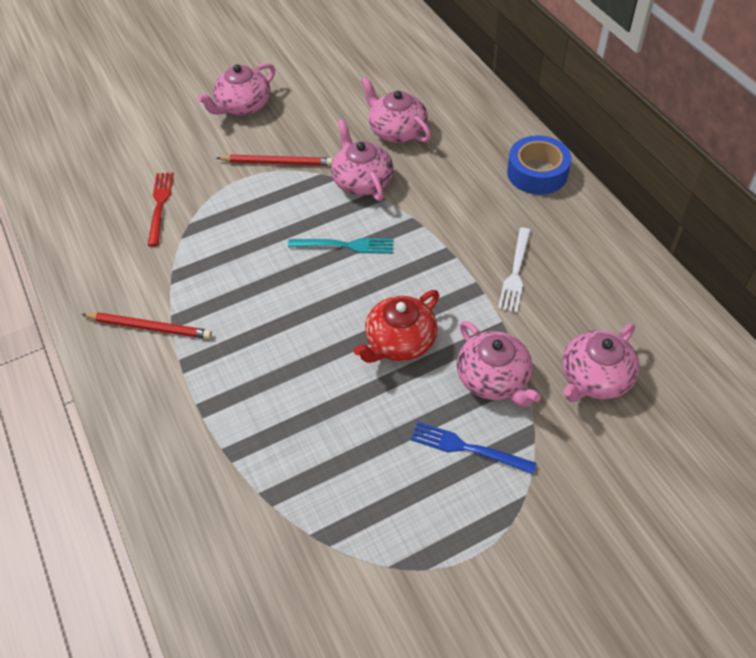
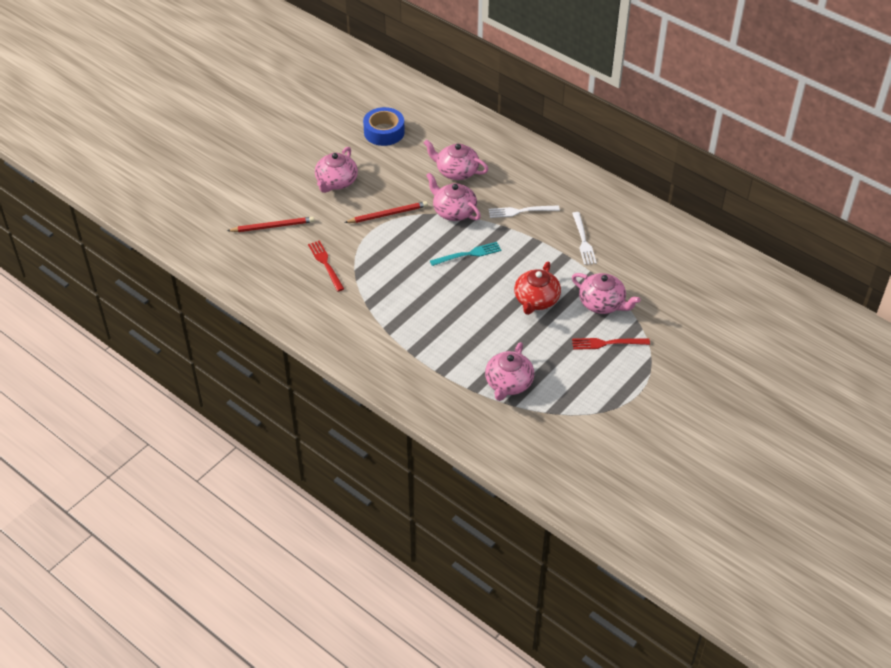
camera: 25 degrees left, 5 degrees down
red pencil [81,312,212,339] -> red pencil moved to [227,217,315,232]
blue fork [411,422,537,474] -> red fork [572,338,650,350]
blue tape [507,135,571,195] -> blue tape moved to [363,107,405,146]
pink teapot [562,324,640,402] -> pink teapot moved to [485,342,534,401]
none -> white fork [489,205,560,218]

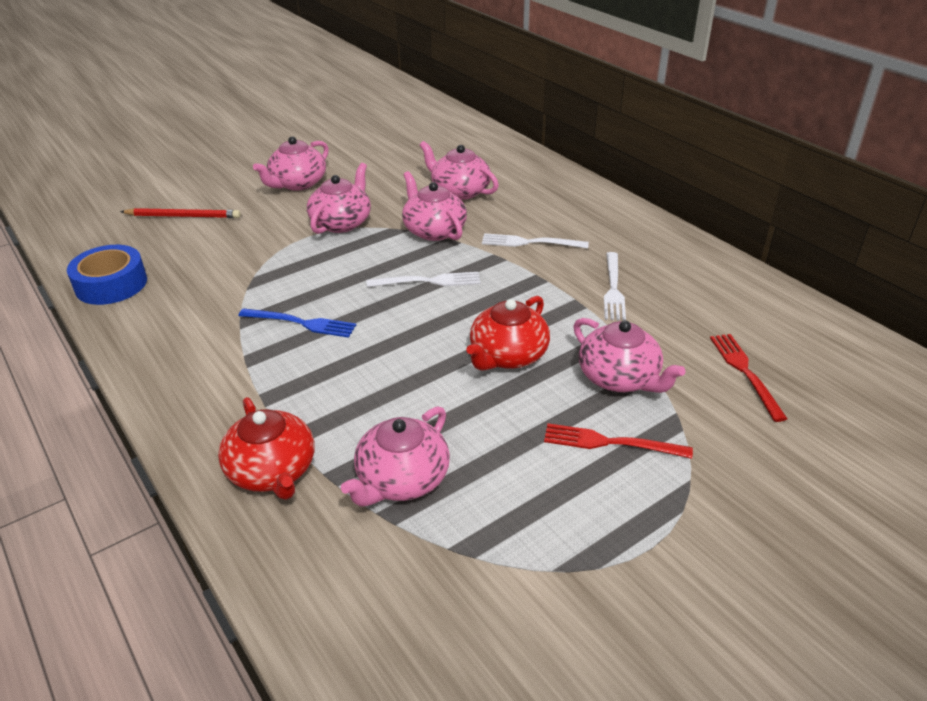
camera: 15 degrees right, 10 degrees down
red fork [308,240,344,291] -> red fork moved to [710,334,788,422]
red pencil [344,201,428,223] -> pink teapot [307,163,371,234]
blue tape [363,107,405,146] -> blue tape moved to [67,245,147,305]
turquoise fork [430,242,501,266] -> white fork [367,272,480,287]
none -> red teapot [218,397,314,500]
none -> blue fork [238,308,356,338]

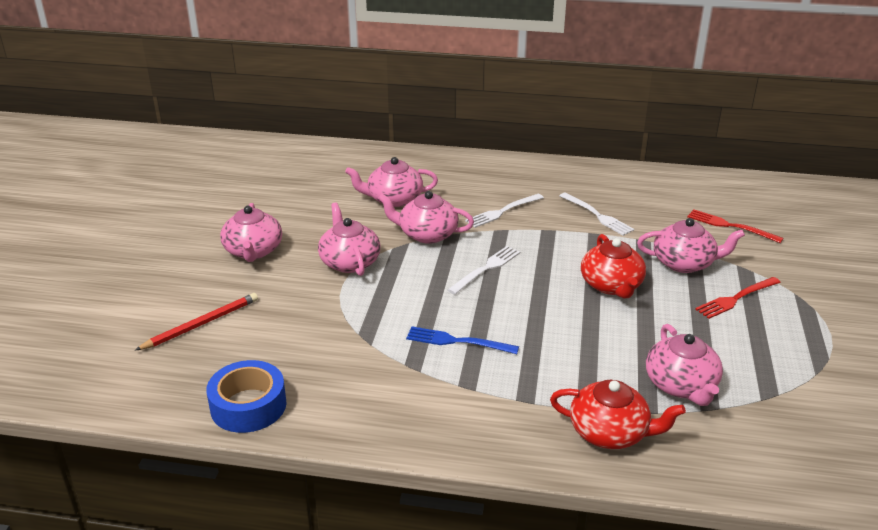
camera: 45 degrees left, 5 degrees down
blue fork [238,308,356,338] -> blue fork turned 135 degrees counterclockwise [406,326,519,354]

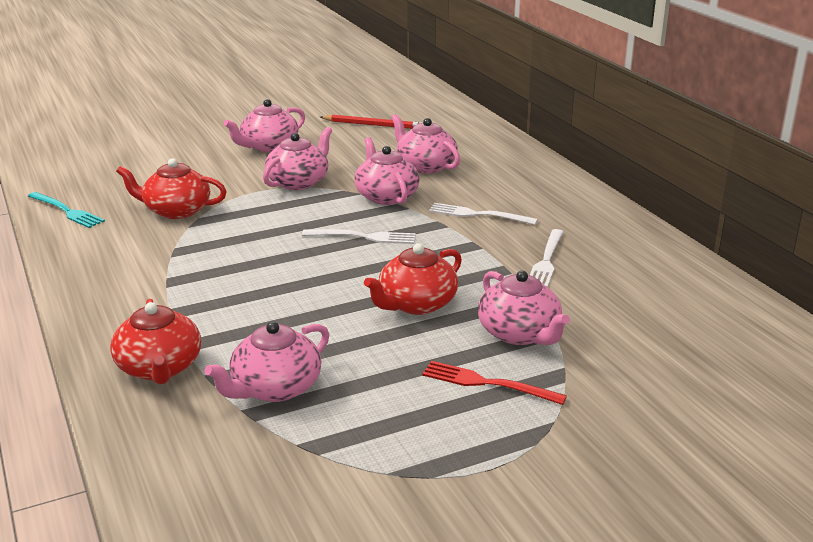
camera: 55 degrees right, 5 degrees down
red pencil [136,293,258,350] -> red pencil moved to [320,115,422,129]
blue tape [206,360,287,433] -> turquoise fork [28,192,105,228]
blue fork [406,326,519,354] -> none
red fork [687,209,784,243] -> none
none -> red teapot [116,158,227,219]

